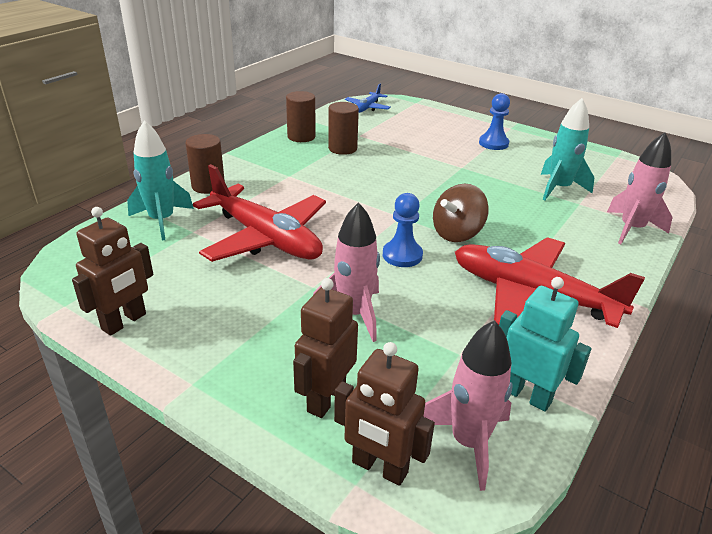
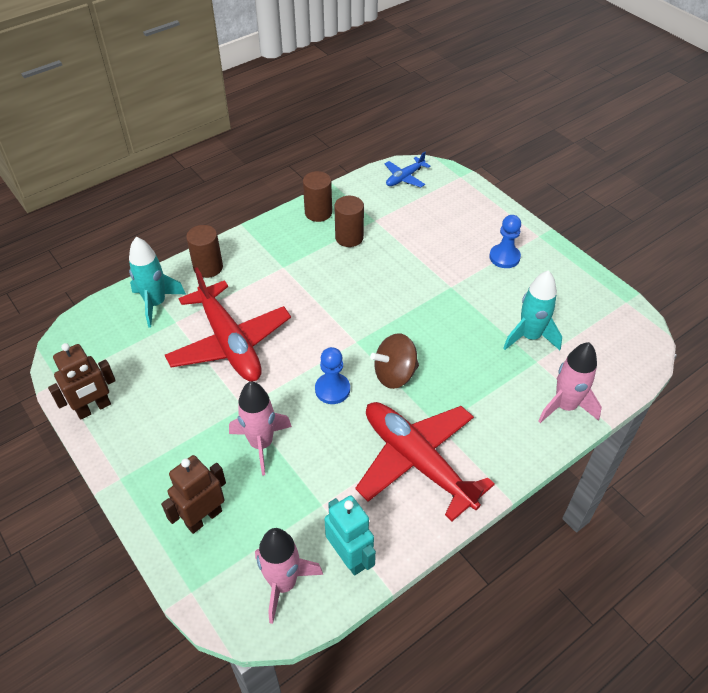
camera: 20 degrees right, 15 degrees up
brown robot [334,342,435,486] -> none

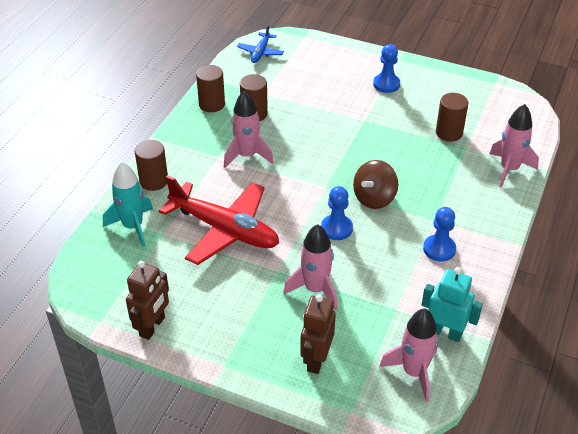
camera: 30 degrees left, 5 degrees down
red plane [355,402,495,521] -> blue pawn [423,207,456,261]
turquoise rocket [503,270,562,350] -> brown cylinder [436,93,468,142]
none -> pink rocket [224,90,274,168]

